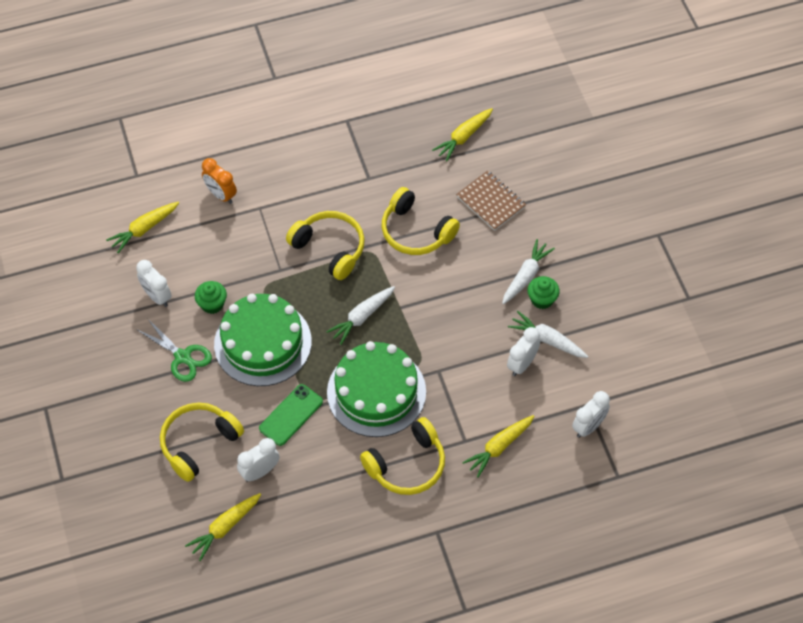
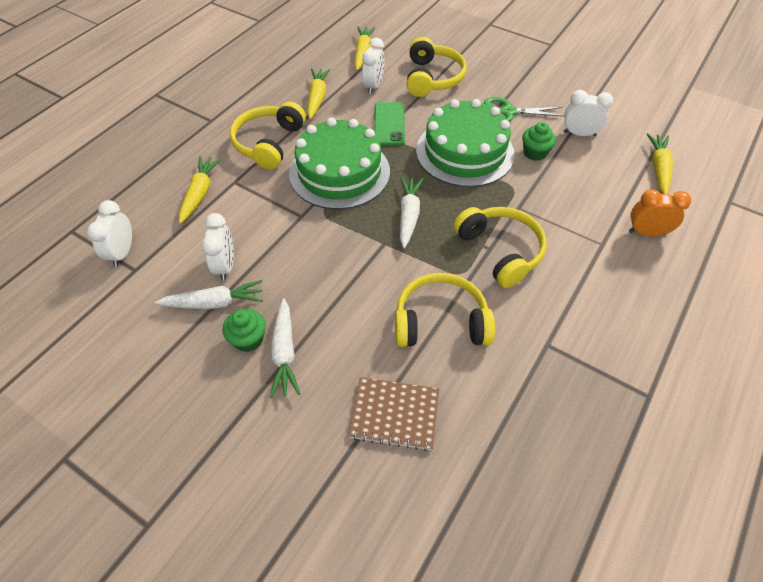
camera: 140 degrees right, 5 degrees down
yellow headphones [286,211,365,280] -> yellow headphones turned 120 degrees counterclockwise [453,207,547,288]
yellow carrot [432,108,493,161] -> yellow carrot moved to [307,68,331,119]

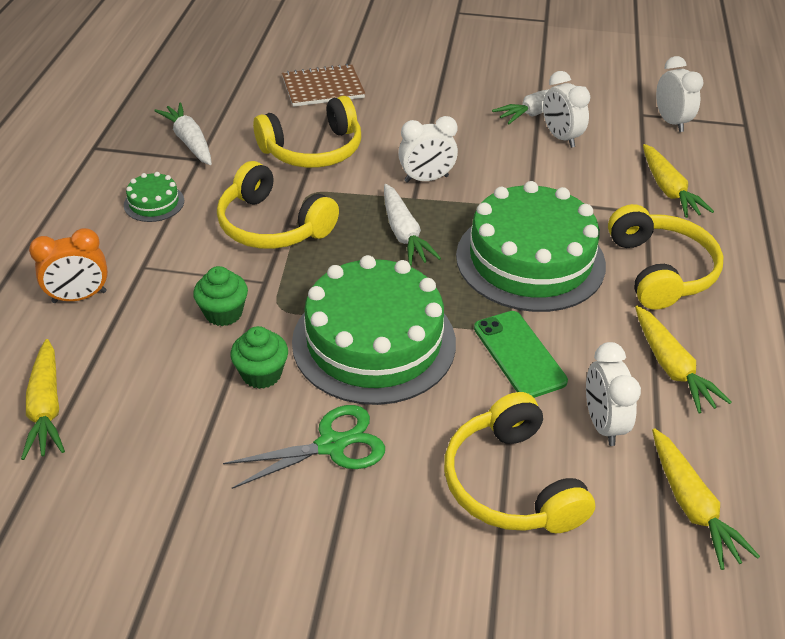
camera: 155 degrees right, 10 degrees down
green cupcake [222,309,266,352] -> green cupcake moved to [193,266,248,326]
white carrot [270,298,300,398] -> white carrot moved to [155,103,212,165]
white clock [564,90,613,136] -> white clock moved to [398,116,458,183]
none -> green cake [124,172,184,222]

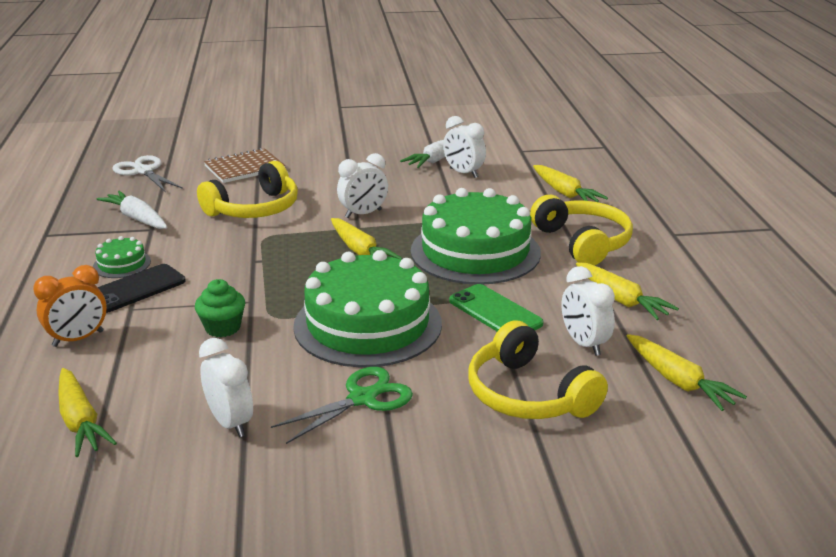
camera: 15 degrees left, 15 degrees down
yellow headphones [217,161,339,249] -> none
green cupcake [231,326,288,389] -> none
white carrot [384,184,441,266] -> yellow carrot [331,218,402,260]
white clock [656,56,704,132] -> white clock moved to [199,338,253,437]
none -> black phone [98,264,186,313]
none -> white scissors [112,155,183,192]

